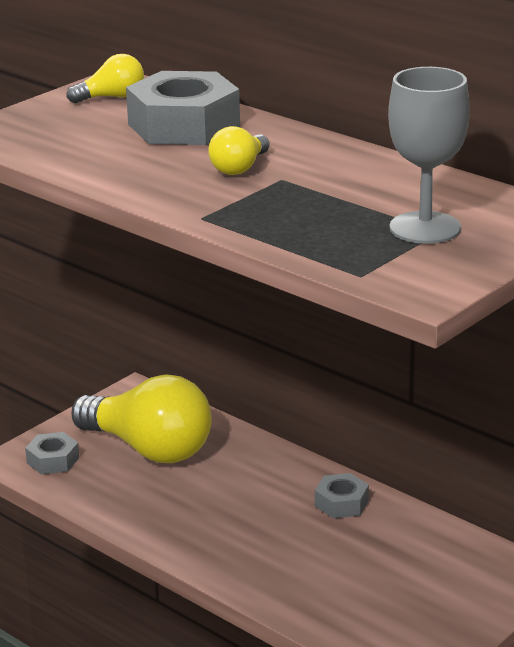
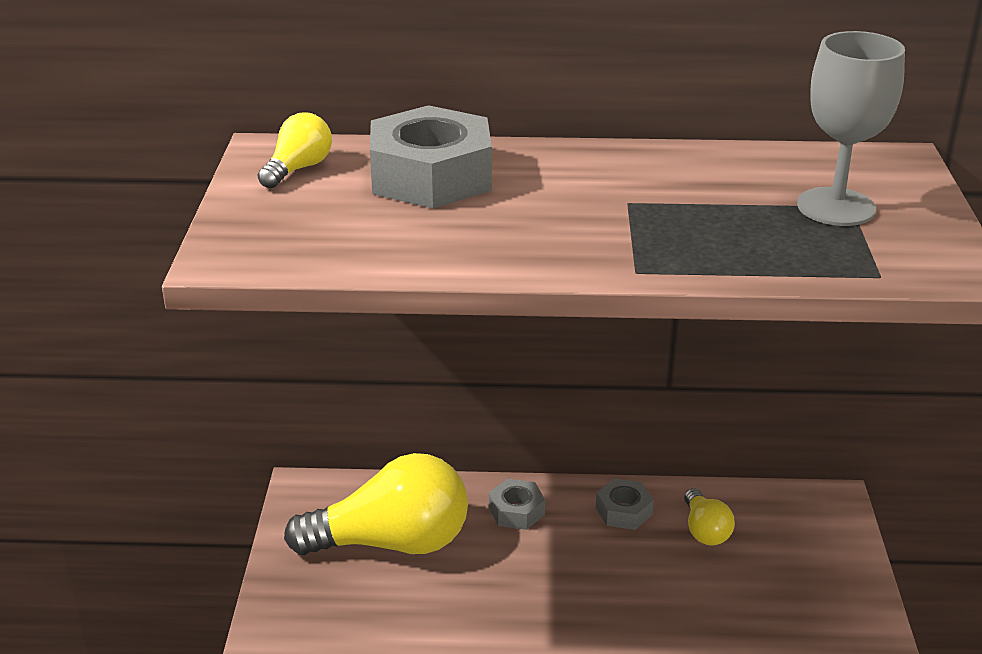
camera: 40 degrees left, 5 degrees up
grey nut [25,432,79,474] -> grey nut moved to [489,479,545,530]
yellow light bulb [208,126,270,175] -> yellow light bulb moved to [684,488,735,545]

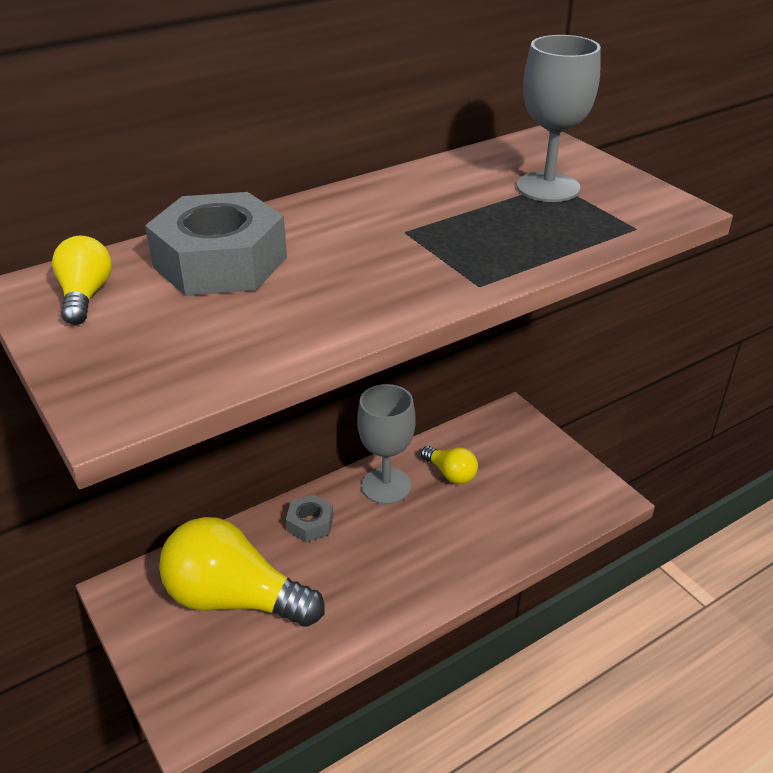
camera: 35 degrees left, 5 degrees up
yellow light bulb [284,453,468,555] -> yellow light bulb turned 120 degrees counterclockwise [159,517,325,627]
grey nut [596,479,654,530] -> grey goblet [357,384,415,504]

